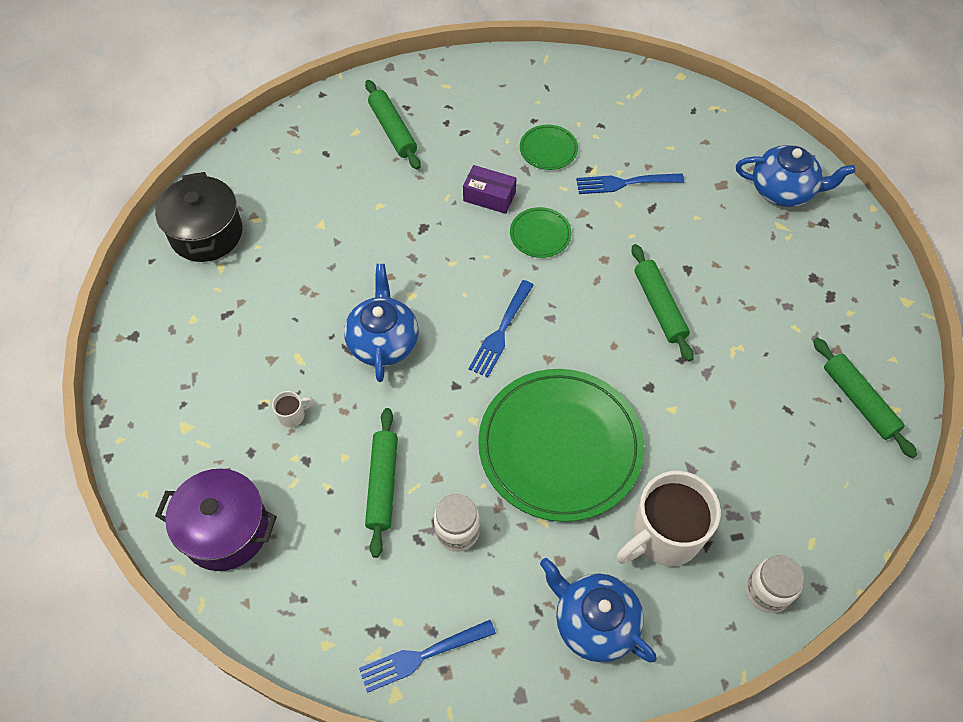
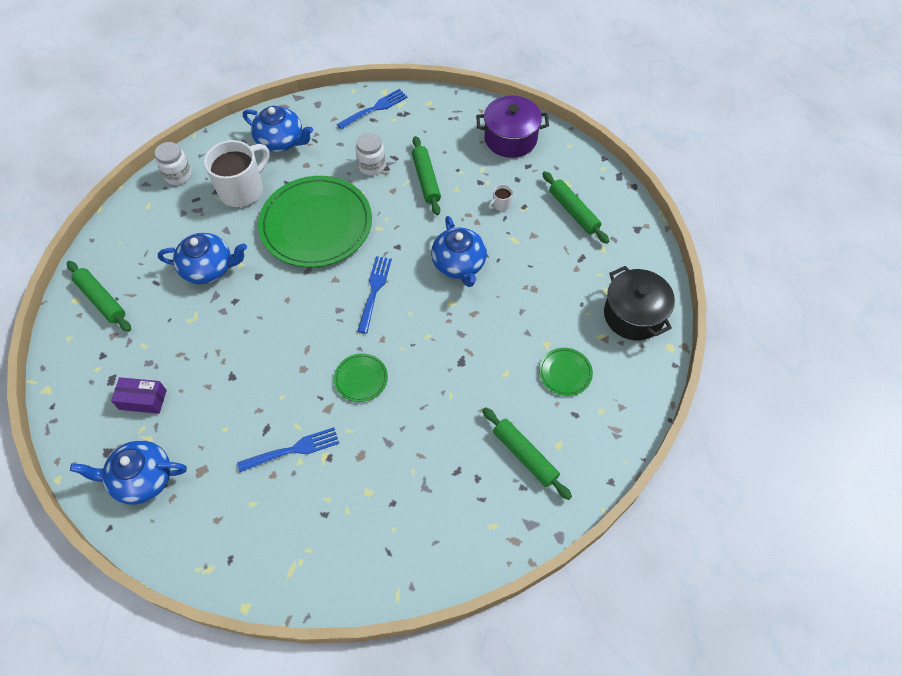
camera: 165 degrees right, 0 degrees up
purple box [463,165,517,214] -> purple box moved to [111,377,167,414]
green plate [520,125,578,170] -> green plate moved to [539,348,593,396]
green rolling pin [631,244,694,362] -> green rolling pin moved to [542,171,609,244]
none -> blue teapot [158,233,247,284]

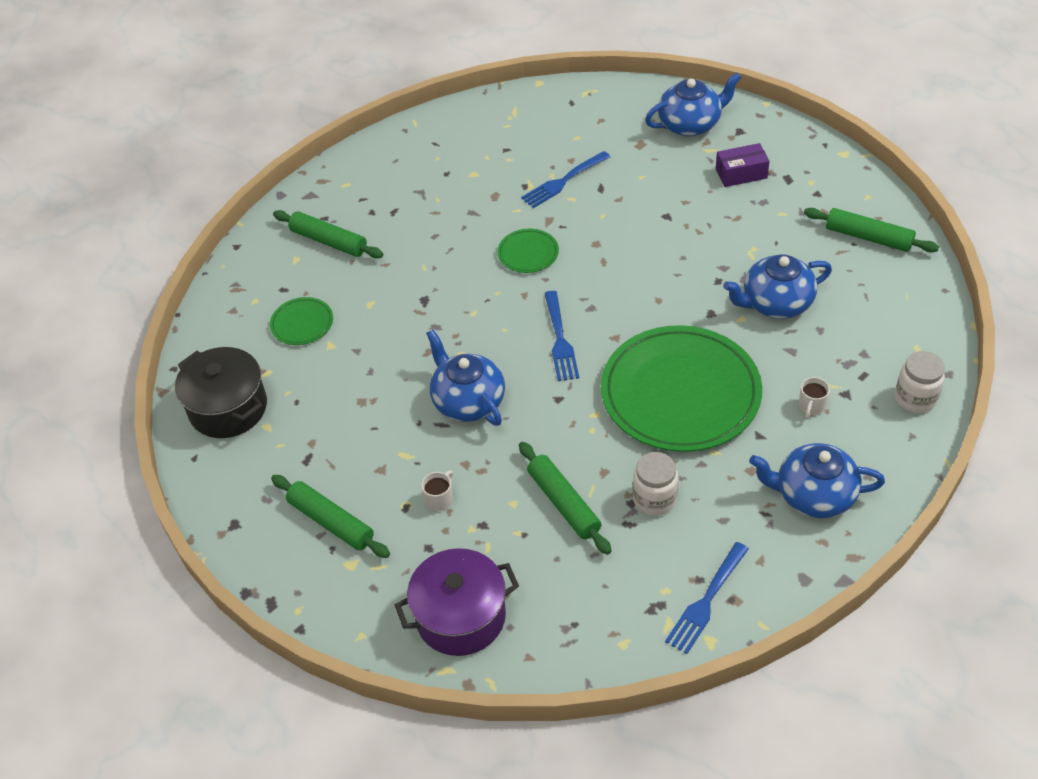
camera: 165 degrees right, 10 degrees down
white mug [204,140,269,207] -> white mug [799,377,830,418], size x0.40

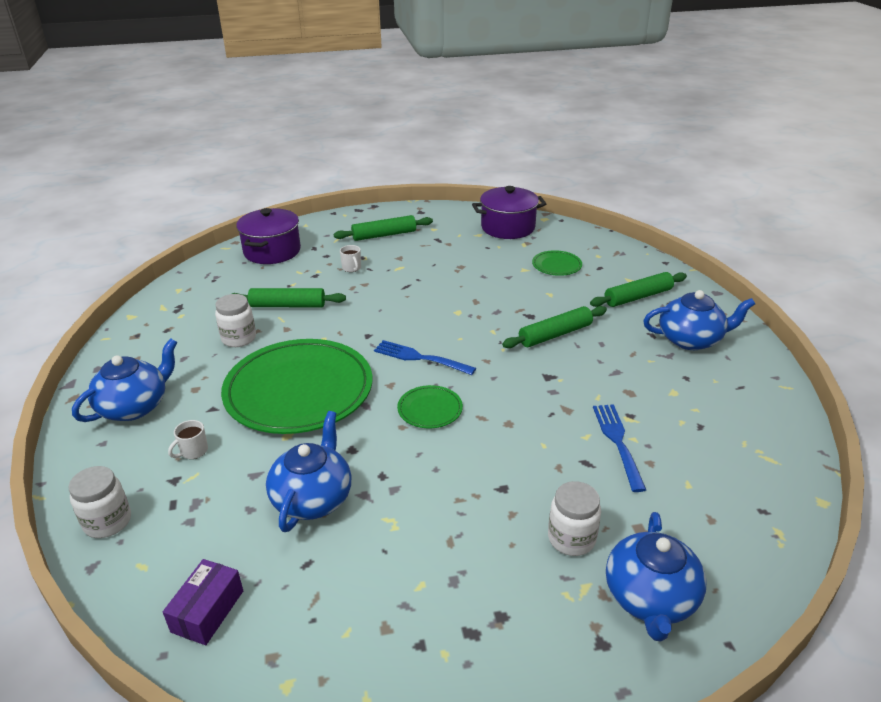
camera: 120 degrees right, 15 degrees down
black pot [175,347,267,438] -> purple pot [472,186,546,239]
blue teapot [426,329,505,426] -> blue teapot moved to [643,290,755,350]
green plate [497,229,559,273] -> green plate moved to [397,385,463,428]
blue fork [665,542,749,654] -> none
purple box [716,143,770,187] -> purple box moved to [163,559,243,645]
white mug [799,377,830,418] -> white mug turned 105 degrees counterclockwise [168,420,208,459]
green rolling pin [804,208,939,252] -> green rolling pin moved to [502,306,607,348]
none -> white jar [548,481,601,556]

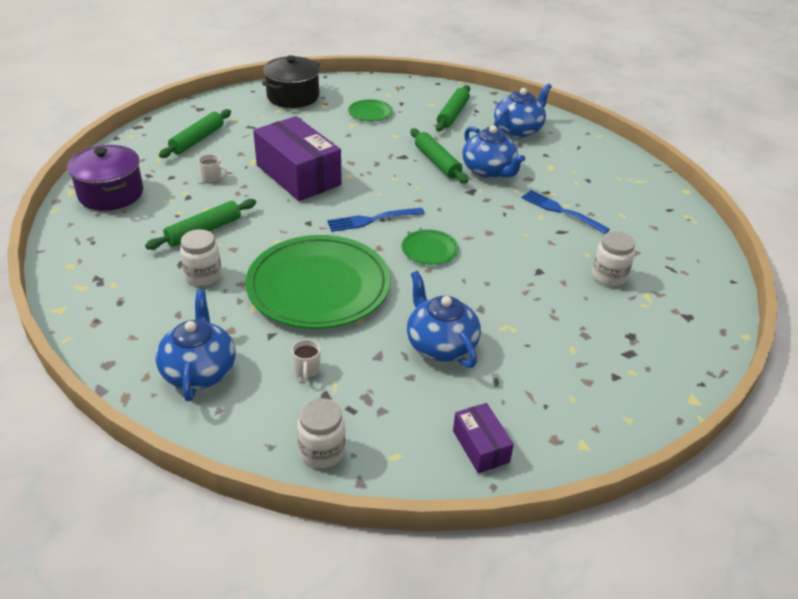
camera: 45 degrees left, 5 degrees up
purple pot [472,186,546,239] -> black pot [262,55,320,108]
green rolling pin [502,306,607,348] -> green rolling pin turned 45 degrees counterclockwise [410,129,468,183]
blue teapot [606,512,707,642] -> blue teapot moved to [462,125,525,178]
none -> purple box [253,116,342,201]

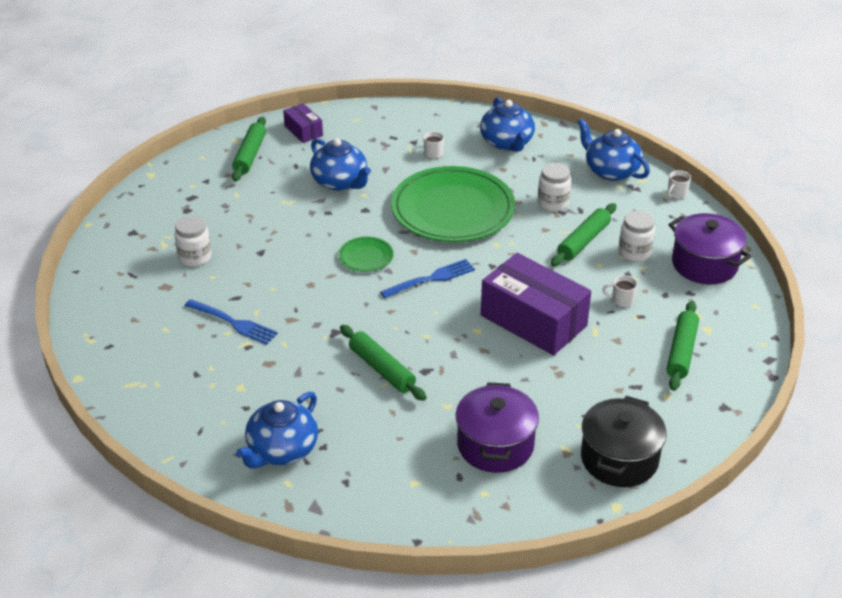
camera: 170 degrees right, 0 degrees up
white jar [297,398,345,468] -> white jar moved to [618,211,655,262]
green plate [348,99,393,121] -> purple pot [455,382,539,473]
green rolling pin [436,85,470,131] -> green rolling pin moved to [232,117,266,181]
blue teapot [462,125,525,178] -> blue teapot moved to [577,118,650,181]
none -> white mug [667,170,691,199]

